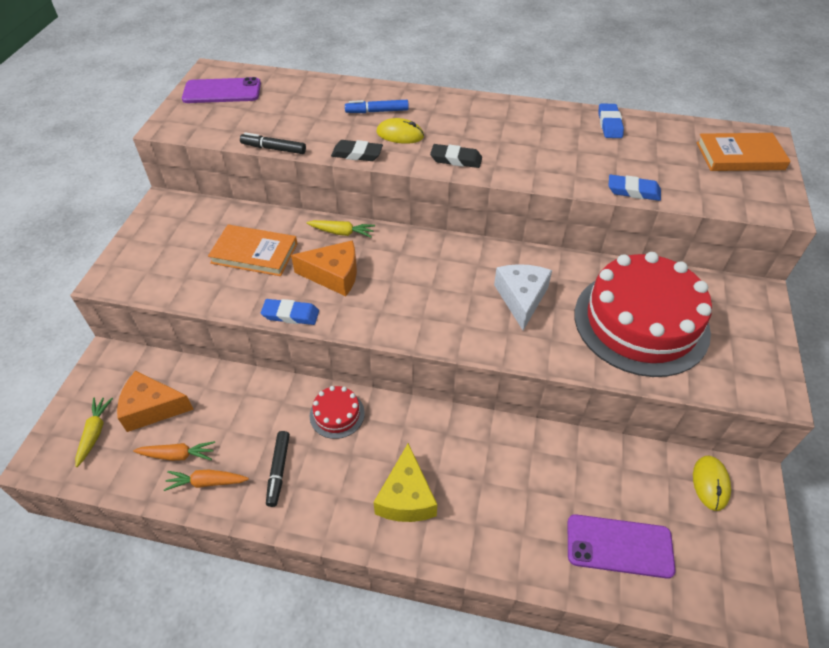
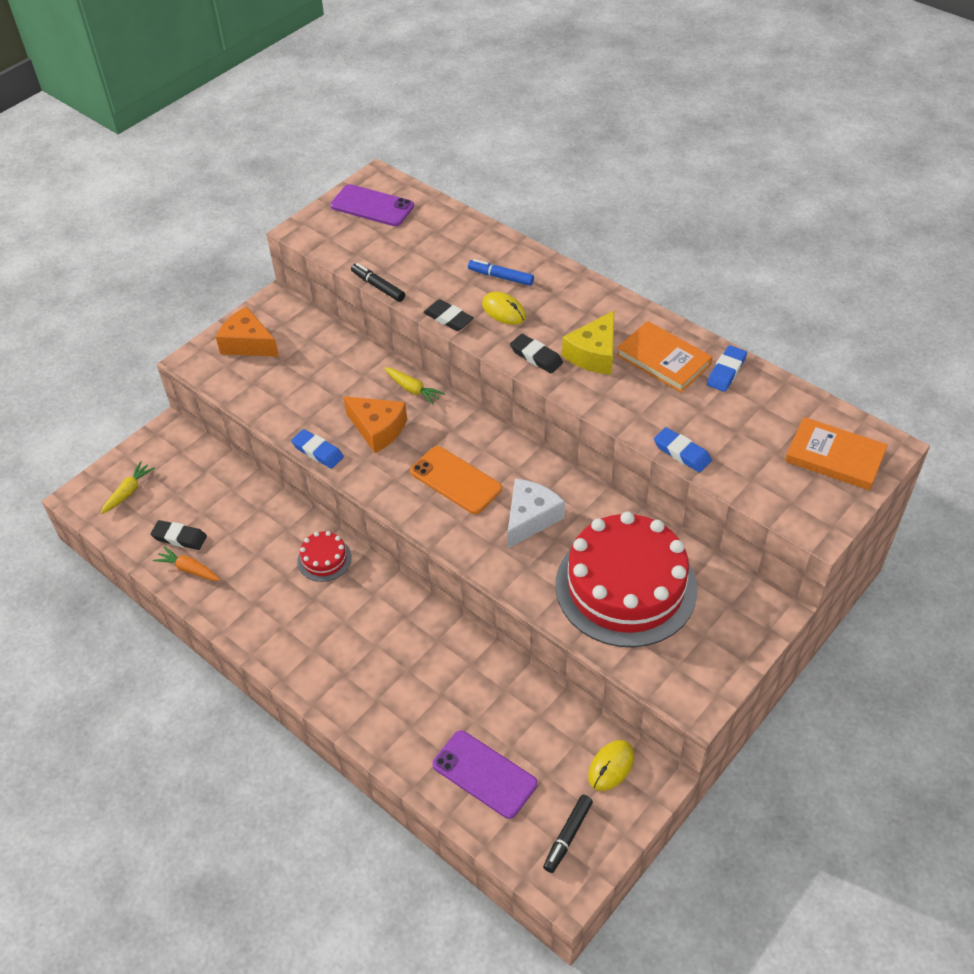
camera: 30 degrees right, 0 degrees up
orange cheese [117,371,194,432] -> orange cheese moved to [216,306,279,357]
orange carrot [133,441,215,461] -> black eraser [150,520,207,550]
orange book [208,225,298,276] -> orange book moved to [616,321,712,393]
black marker [266,431,290,507] -> black marker moved to [543,795,593,873]
yellow cheese [373,443,437,522] -> yellow cheese moved to [562,311,614,375]
none -> orange phone [410,446,502,514]

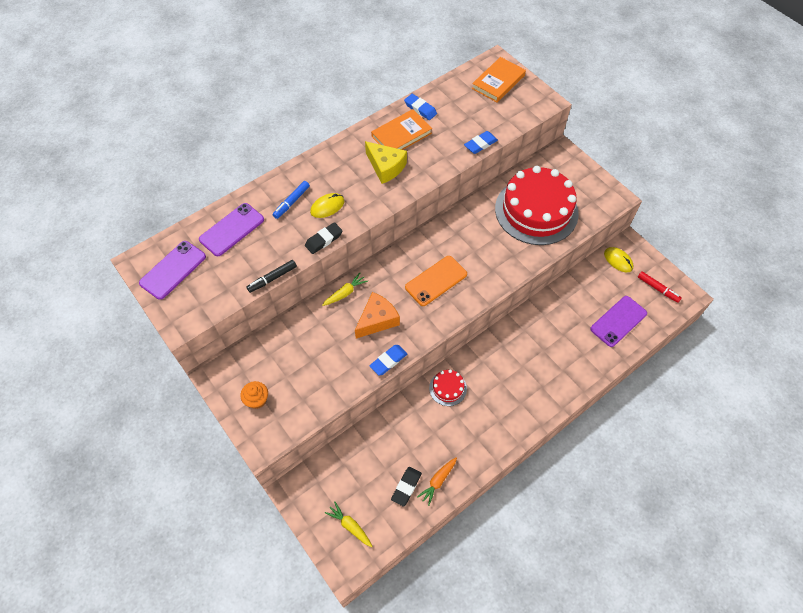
camera: 80 degrees left, 10 degrees up
orange cheese [216,306,279,357] -> orange cupcake [241,381,268,409]
white cheese [508,479,565,548] -> none
black eraser [510,334,563,373] -> none
black marker [543,795,593,873] -> red marker [638,271,682,303]
none -> purple phone [199,203,264,256]

